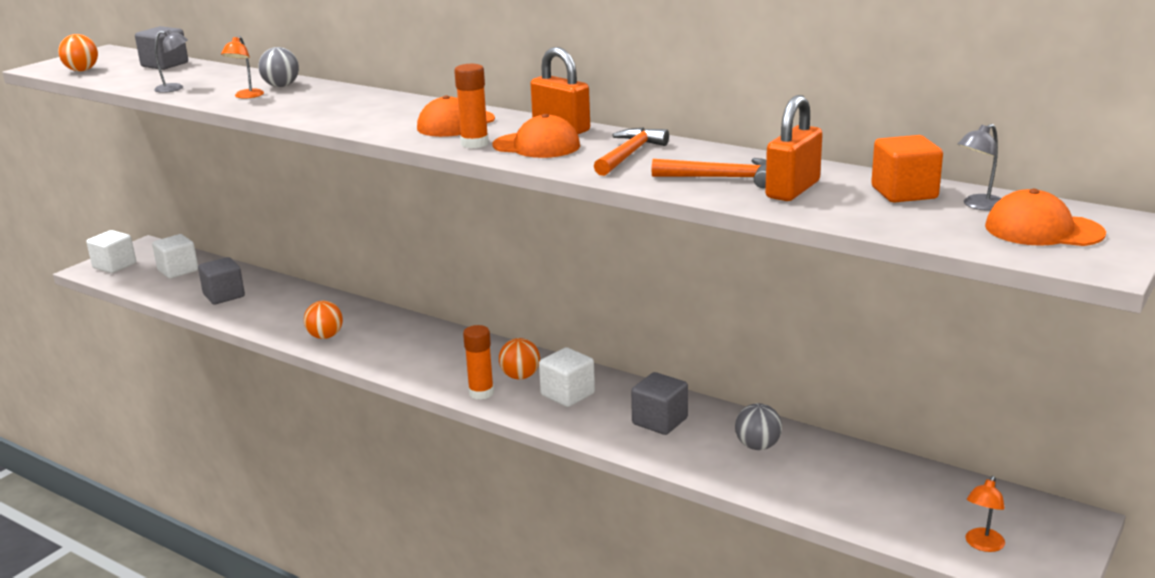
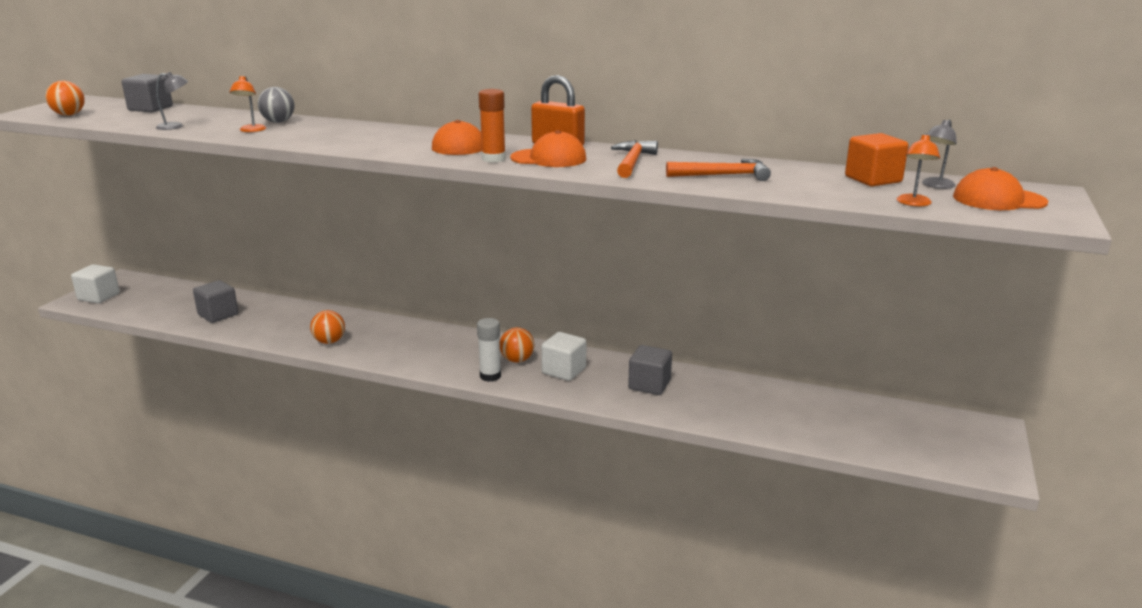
camera: 15 degrees left, 0 degrees up
white cube [152,234,198,279] -> none
orange glue stick [463,325,494,400] -> white glue stick [477,318,501,382]
grey ball [735,403,782,450] -> none
orange padlock [765,95,823,201] -> none
orange lamp [965,476,1005,552] -> orange lamp moved to [897,133,940,206]

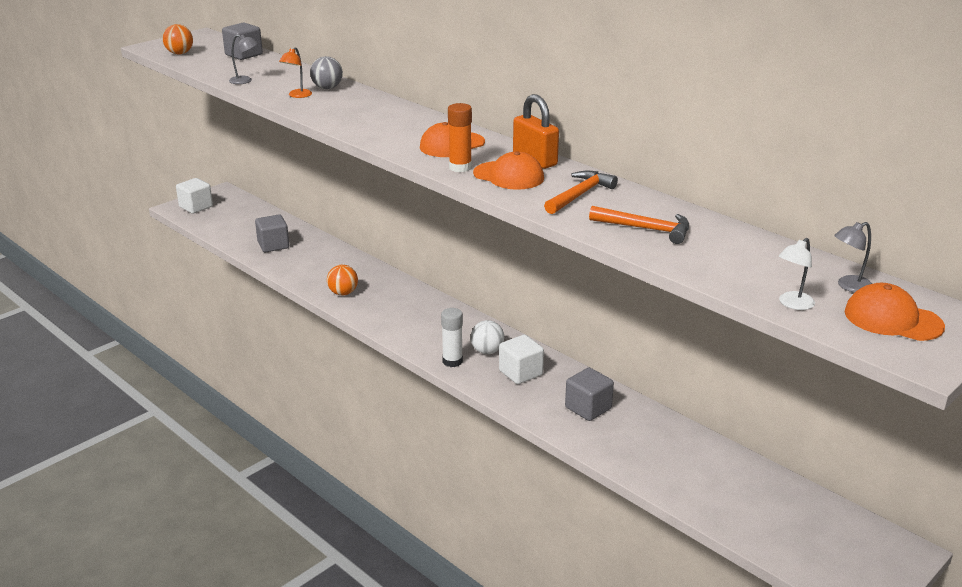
camera: 25 degrees right, 5 degrees up
orange ball [500,327,535,362] -> white ball [470,320,504,354]
orange cube [845,133,909,186] -> none
orange lamp [897,133,940,206] -> white lamp [779,238,815,310]

